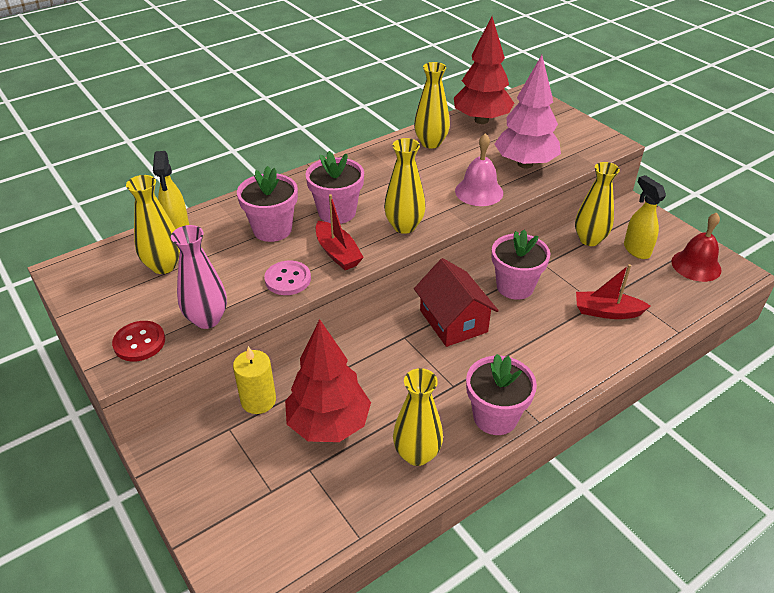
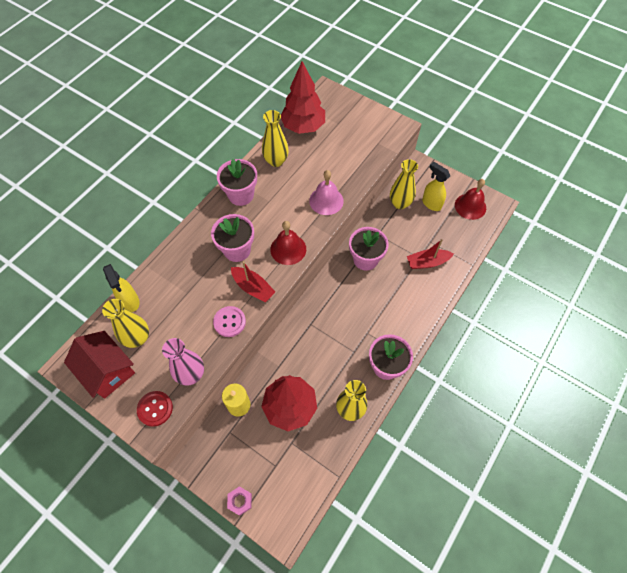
camera: 20 degrees left, 20 degrees up
pink flower pot [237,166,298,242] -> pink flower pot moved to [217,159,257,206]
yellow vase [384,138,426,234] -> red bell [270,221,306,265]
red house [414,258,499,347] -> red house moved to [64,331,135,399]
pink tree [494,55,561,168] -> none
none -> pink nut [227,486,252,516]

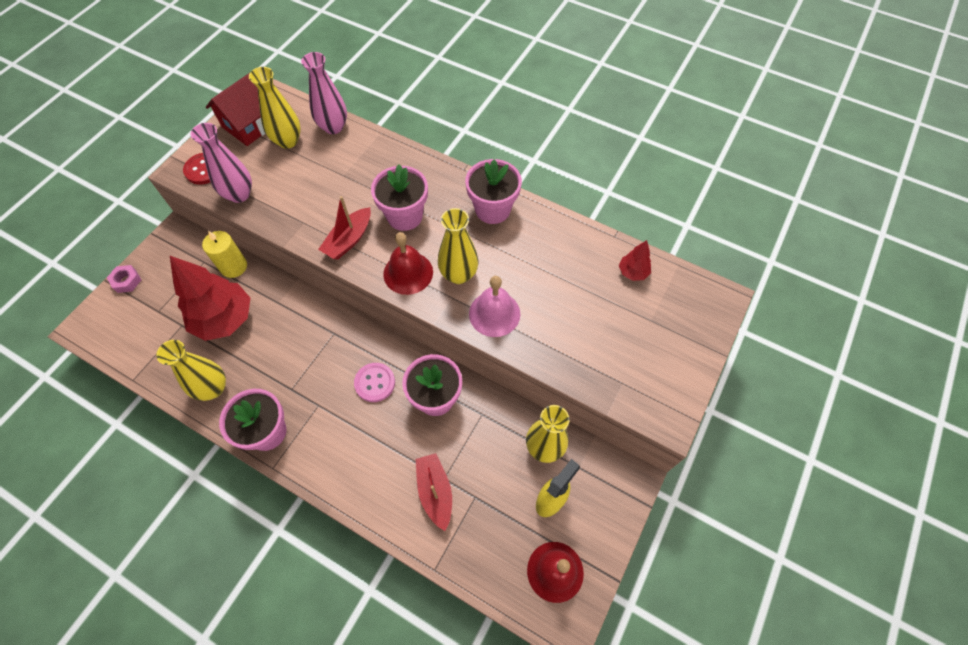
camera: 85 degrees right, 0 degrees up
yellow spray bottle [103,264,139,312] -> pink vase [301,52,347,134]
pink button [213,306,246,337] -> pink button moved to [354,363,395,402]
yellow vase [262,110,289,167] -> yellow vase moved to [438,208,478,284]
red tree [281,61,325,134] -> red tree [619,240,651,281], size x0.46

